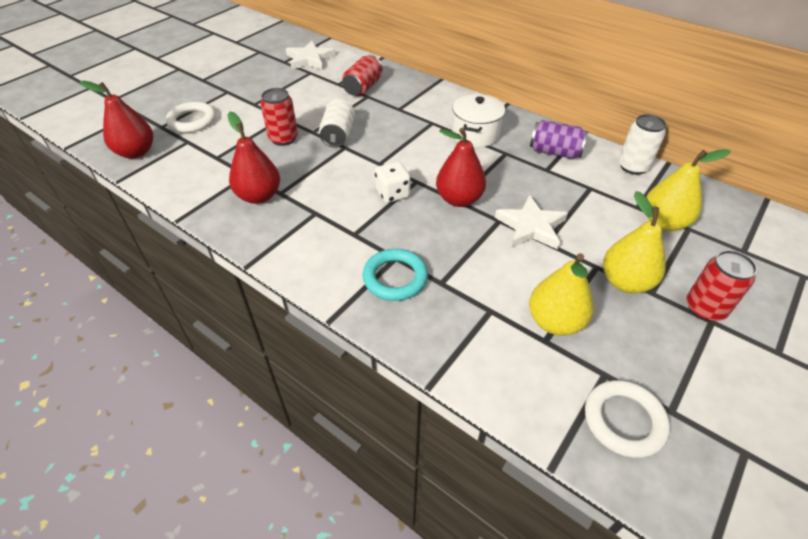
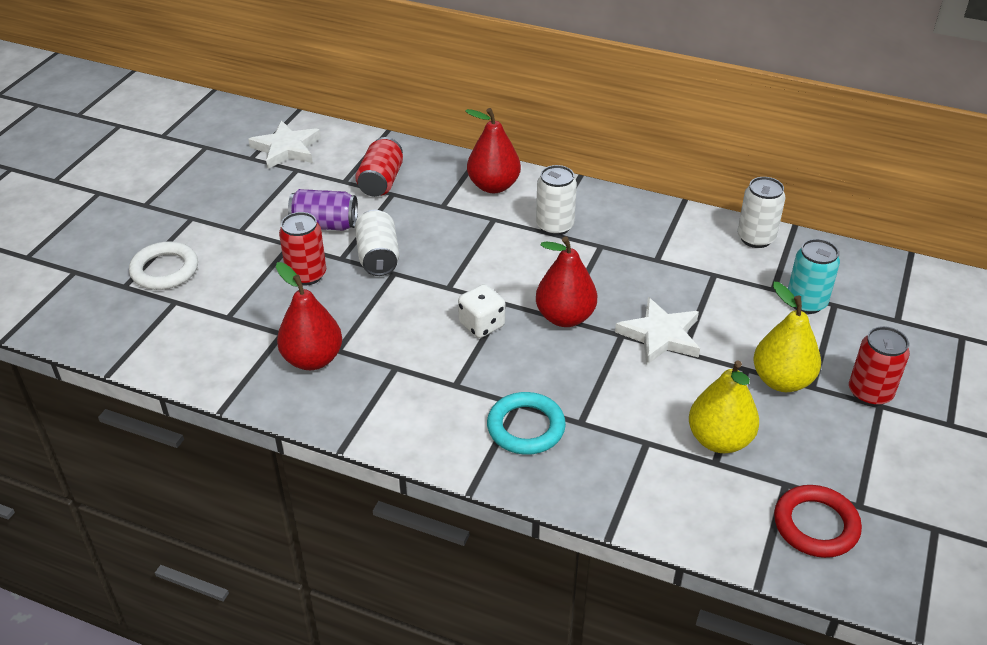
camera: 15 degrees left, 5 degrees down
red pear [80,80,153,159] -> red pear moved to [466,108,521,193]
white pot [452,94,505,147] -> white can [536,165,577,236]
purple can [530,120,588,159] -> purple can moved to [288,189,358,231]
white ring [585,380,670,458] -> red ring [774,485,862,558]
yellow pear [646,149,730,231] -> turquoise can [788,239,840,314]

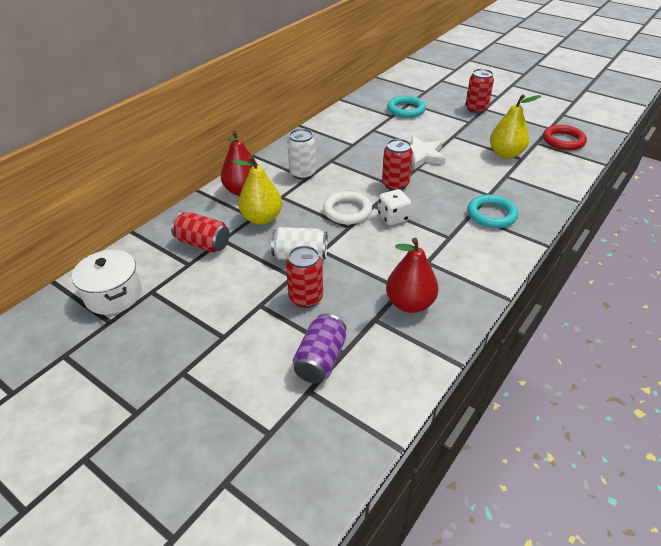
camera: 75 degrees left, 0 degrees up
white ring [129,241,198,290] -> white ring moved to [323,191,372,224]
white star [248,120,321,169] -> white pot [72,250,142,315]
purple can [288,189,358,231] -> purple can moved to [293,314,346,383]
red pear [536,236,597,327] -> red can [382,139,413,191]
white can [737,177,785,248] -> none
yellow pear [753,282,821,392] -> yellow pear moved to [232,156,282,225]
turquoise can [788,239,840,314] -> turquoise ring [387,96,426,118]

